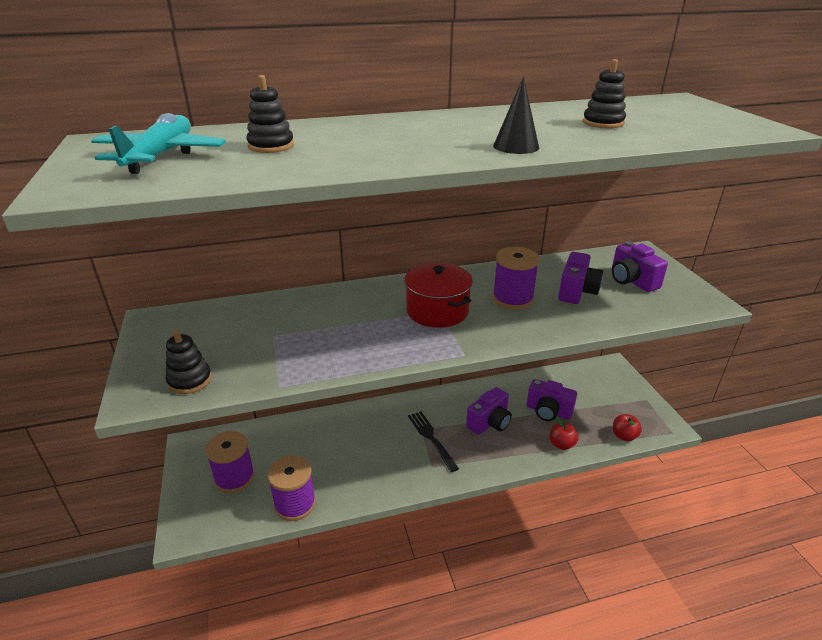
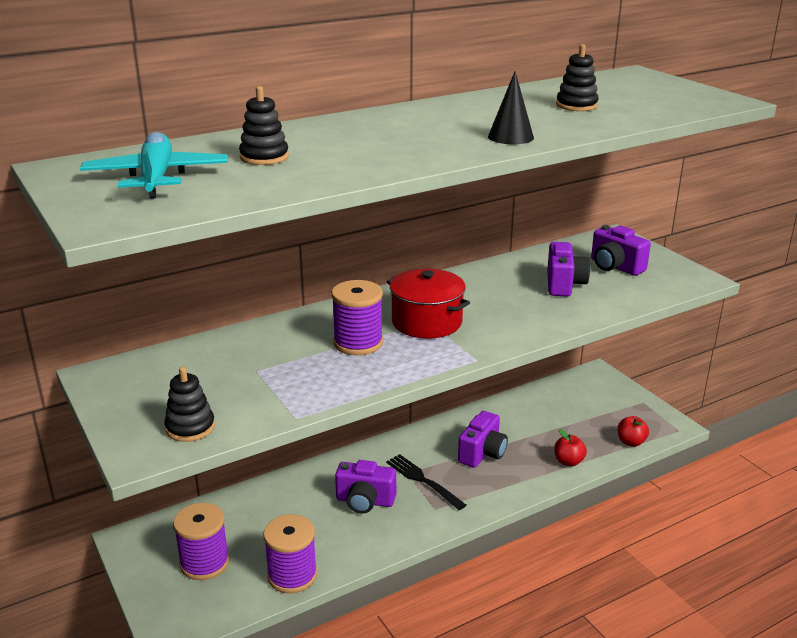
camera: 15 degrees left, 5 degrees down
purple spool [492,247,540,310] -> purple spool moved to [332,280,383,355]
purple camera [527,379,577,421] -> purple camera moved to [335,460,396,514]

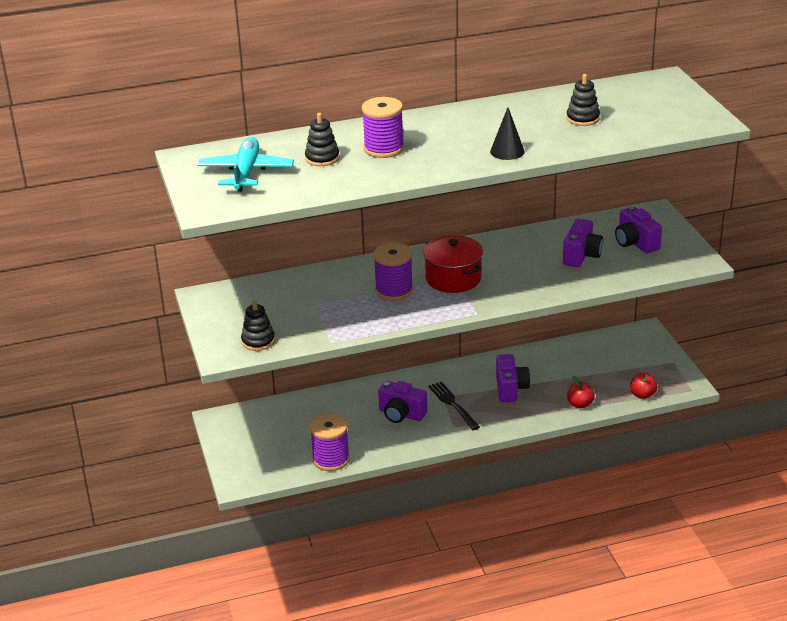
camera: 15 degrees right, 5 degrees up
purple spool [173,503,229,580] -> purple spool moved to [362,97,404,158]
purple camera [458,411,508,468] -> purple camera turned 45 degrees counterclockwise [496,354,530,402]

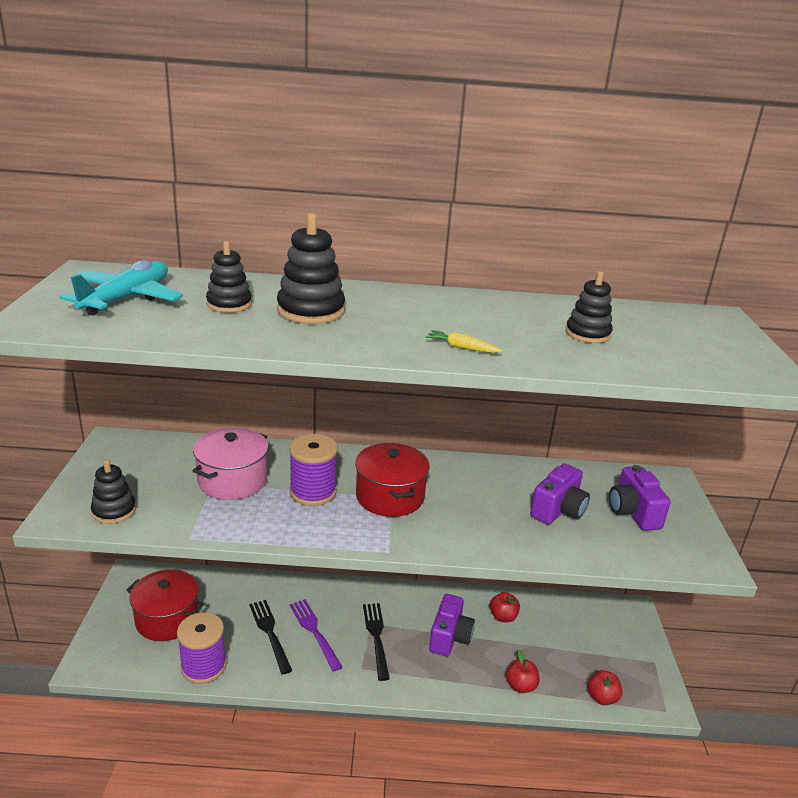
camera: 15 degrees right, 5 degrees down
purple spool [362,97,404,158] -> black stacking toy [277,213,345,324]
purple camera [378,381,427,423] -> purple fork [290,599,342,672]
black cone [490,108,525,160] -> yellow carrot [425,330,502,353]
none -> red pot [126,569,204,641]
none -> pink pot [193,428,268,500]
none -> black fork [249,600,292,675]
none -> red apple [490,592,520,622]

